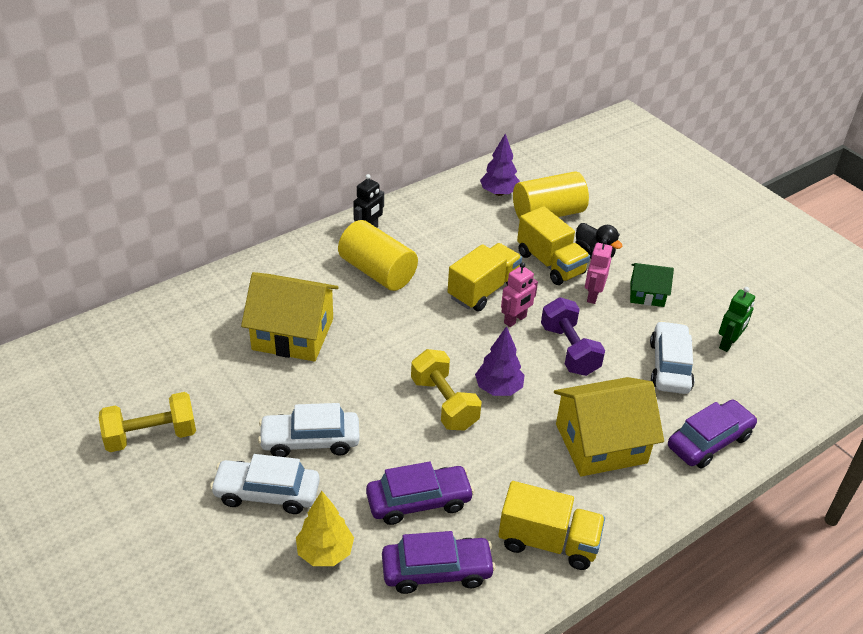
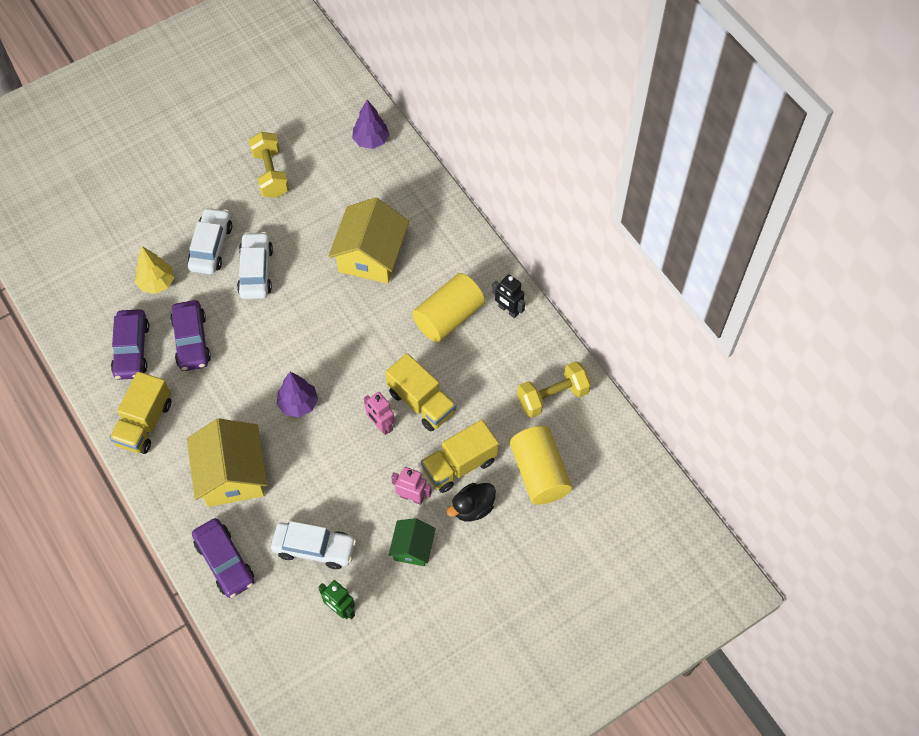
camera: 95 degrees right, 20 degrees up
yellow dumbbell [411,349,482,431] -> yellow dumbbell moved to [517,361,591,418]
purple tree [480,134,520,196] -> purple tree moved to [352,100,389,149]
purple dumbbell [541,297,605,376] -> none

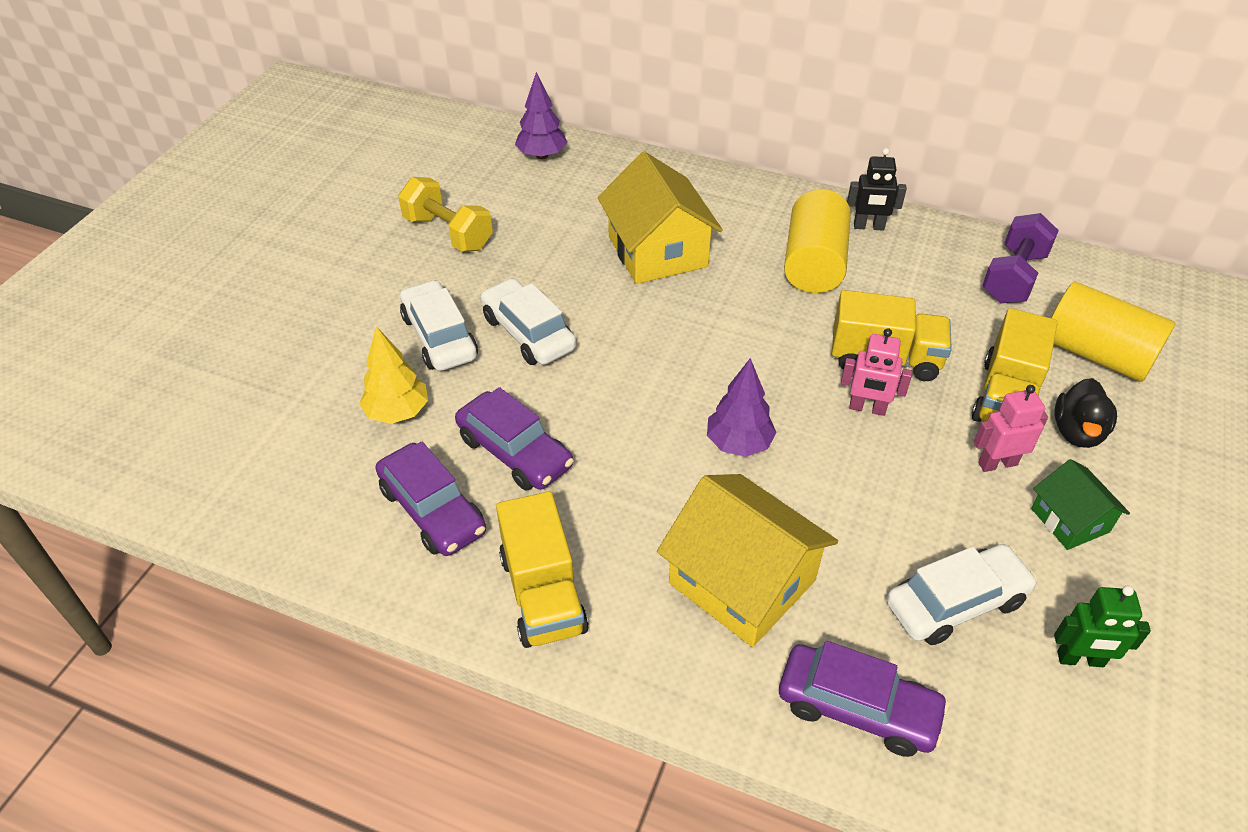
camera: 35 degrees left, 15 degrees down
yellow dumbbell [517,361,591,418] -> purple dumbbell [982,213,1059,303]

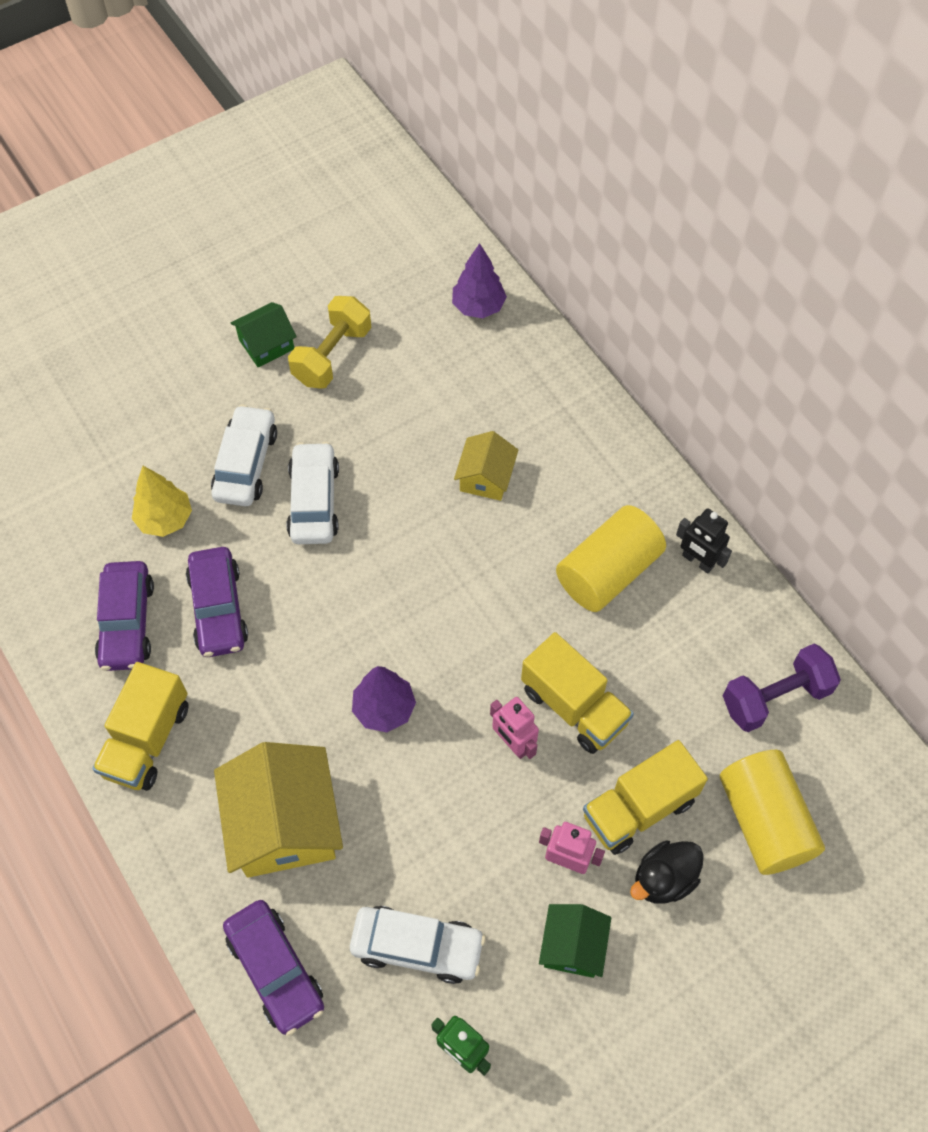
camera: 35 degrees right, 15 degrees up
yellow dumbbell [398,177,493,252] -> yellow dumbbell turned 45 degrees clockwise [288,296,372,389]
yellow house [598,152,723,284] -> yellow house [454,431,518,501], size x0.55
none -> green house [231,302,297,367]

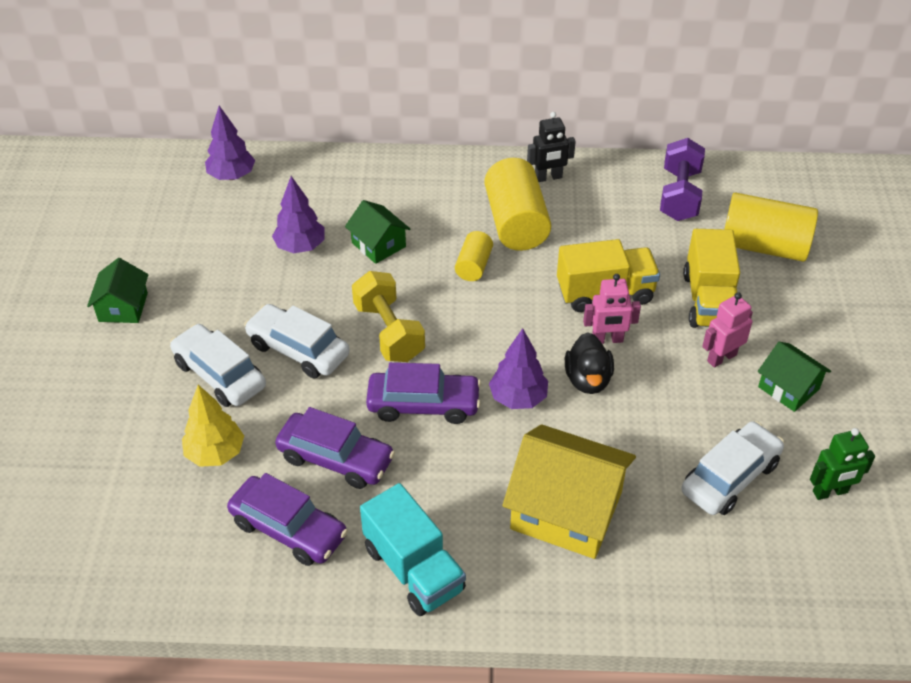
camera: 55 degrees left, 15 degrees down
yellow truck [92,662,189,791] -> turquoise truck [360,483,466,616]
purple car [223,900,324,1036] -> purple car moved to [366,362,481,424]
yellow dumbbell [288,296,372,389] -> yellow dumbbell moved to [352,271,425,362]
yellow house [454,431,518,501] -> green house [345,200,410,264]
black duck [630,840,704,904] -> black duck moved to [565,332,614,394]
none -> purple tree [272,176,325,253]
none -> yellow cylinder [455,231,493,281]

